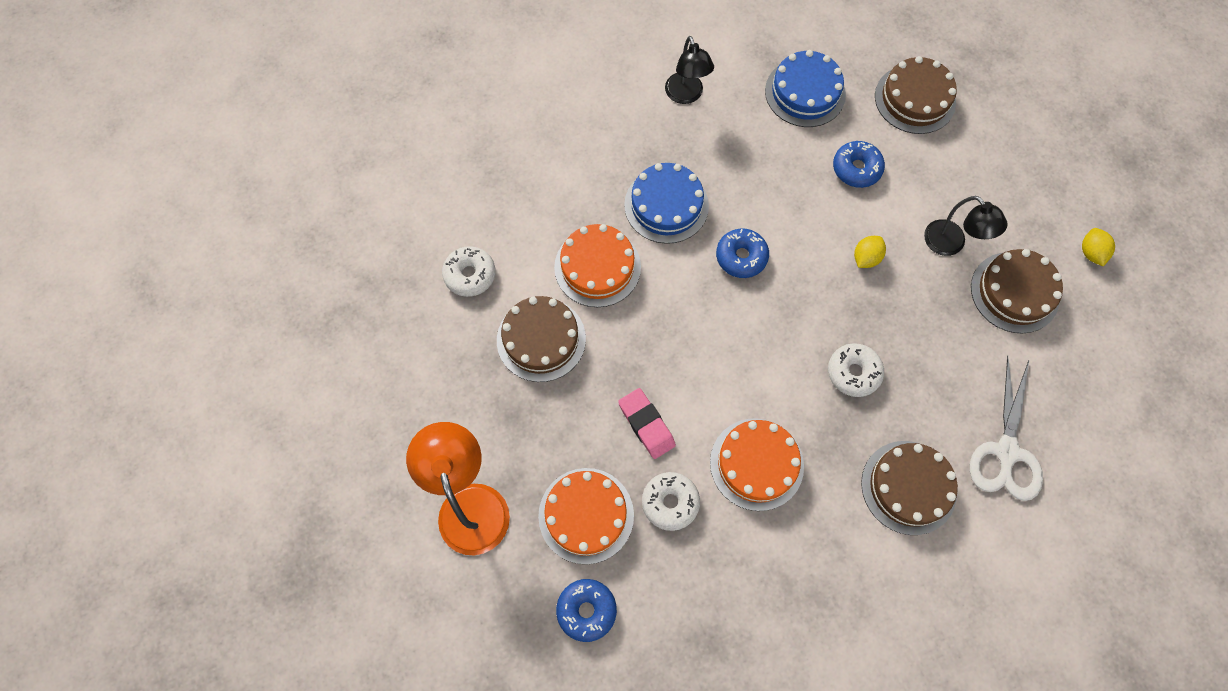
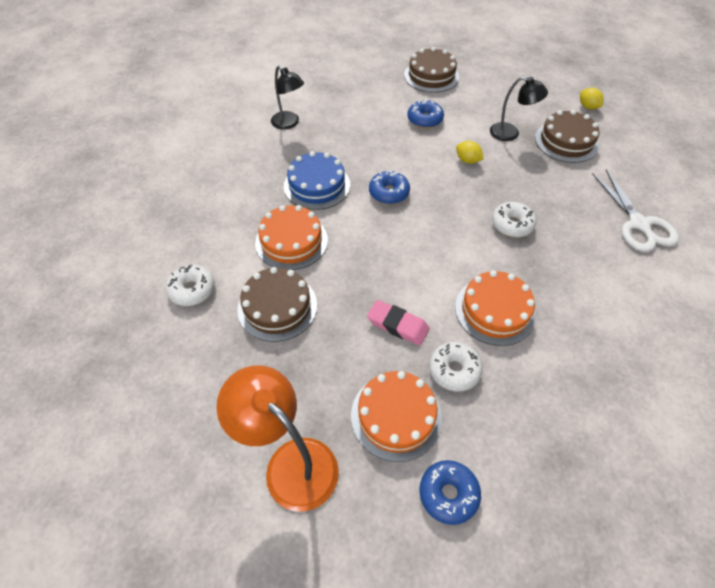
camera: 30 degrees left, 15 degrees down
blue cake [765,50,846,127] -> none
yellow lemon [854,236,886,268] -> yellow lemon turned 60 degrees counterclockwise [456,141,484,164]
brown cake [861,441,958,535] -> none

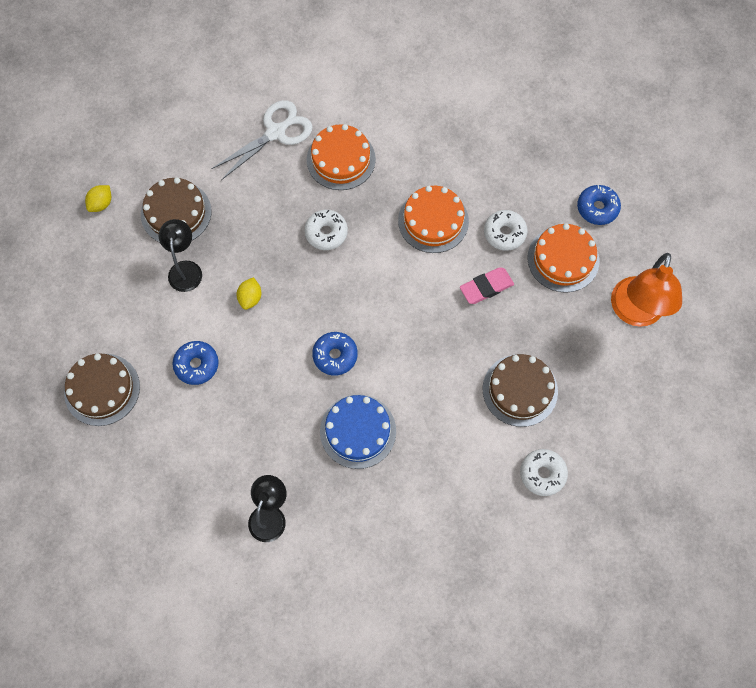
camera: 115 degrees left, 15 degrees up
orange cake [255,205,328,270] -> orange cake moved to [307,124,376,190]
pink eraser [367,300,429,346] -> pink eraser turned 60 degrees clockwise [460,267,514,304]

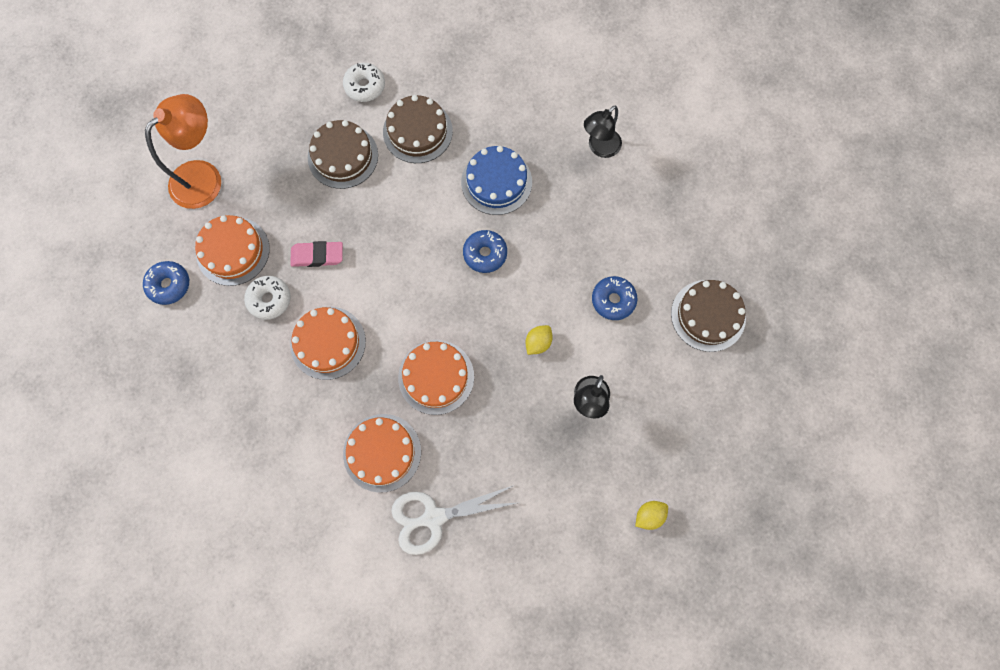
camera: 155 degrees left, 5 degrees up
brown cake [141,177,212,242] -> brown cake moved to [383,95,453,163]
white donut [304,210,348,250] -> orange cake [398,340,474,415]

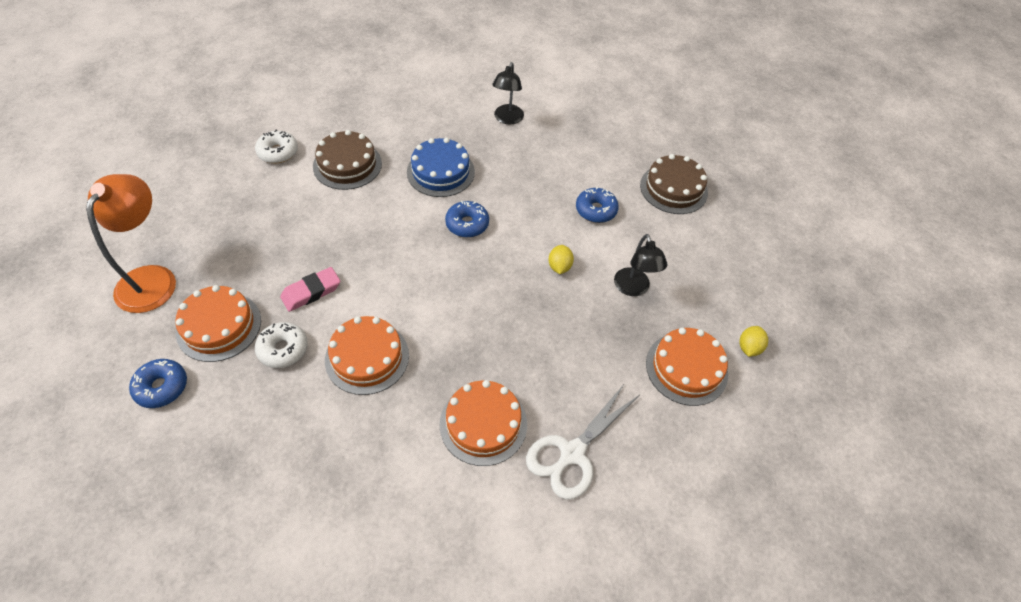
camera: 35 degrees left, 20 degrees down
brown cake [308,120,378,189] -> none
orange cake [398,340,474,415] -> orange cake moved to [646,328,728,406]

